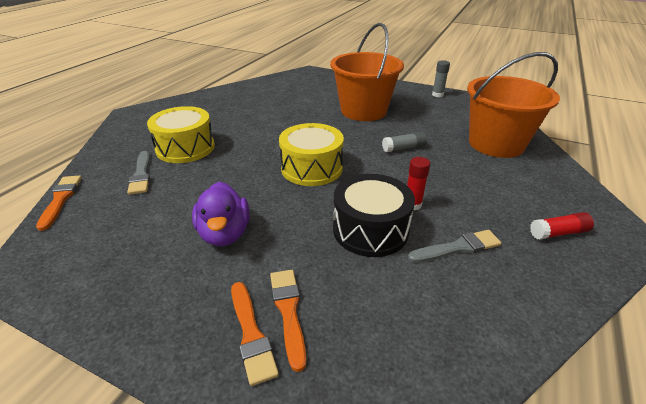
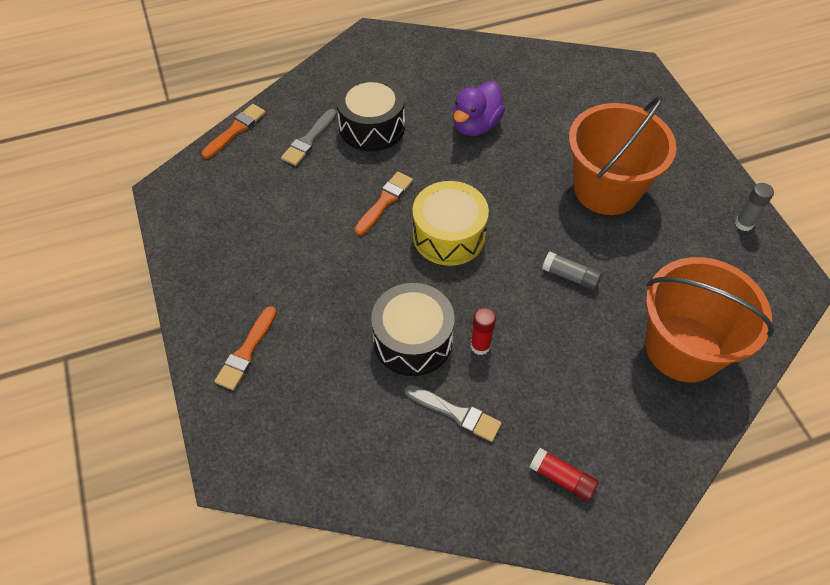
camera: 45 degrees right, 20 degrees up
yellow drum [147,106,215,163] -> black drum [336,75,405,151]
purple duck [192,182,250,246] -> purple duck moved to [453,81,505,136]
orange brush [270,270,306,372] -> orange brush moved to [355,172,413,235]

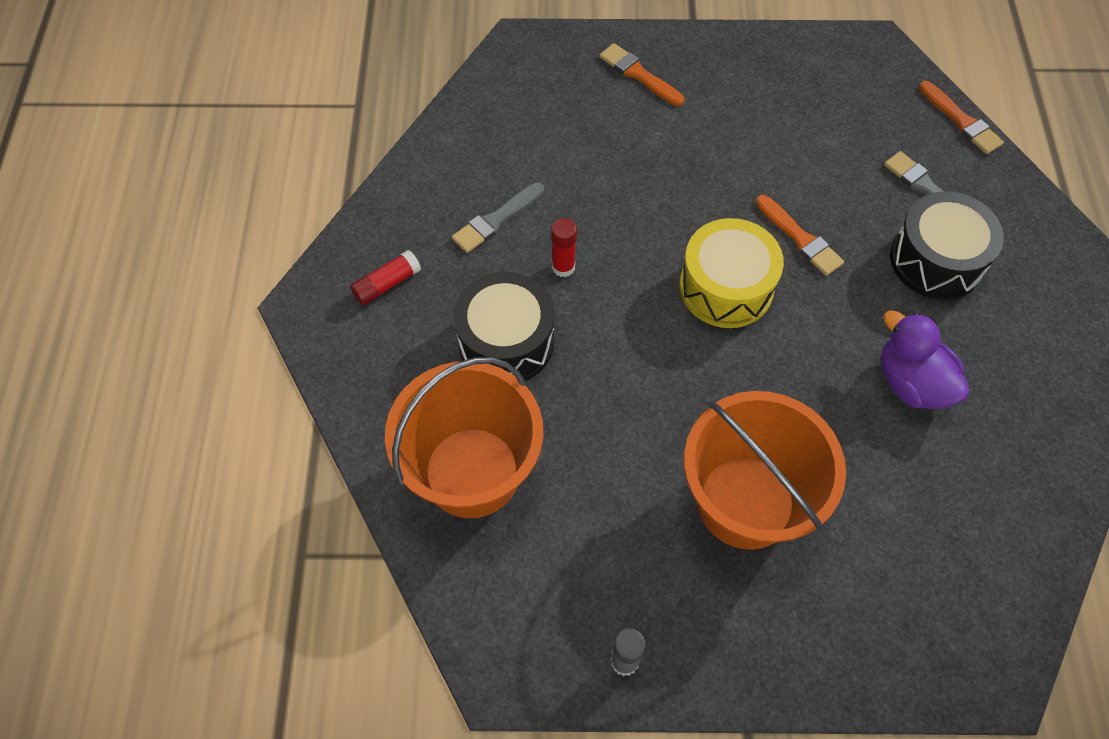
camera: 110 degrees right, 5 degrees up
black drum [371,283,455,376] -> black drum moved to [453,272,554,381]
grey glue stick [542,252,602,290] -> none

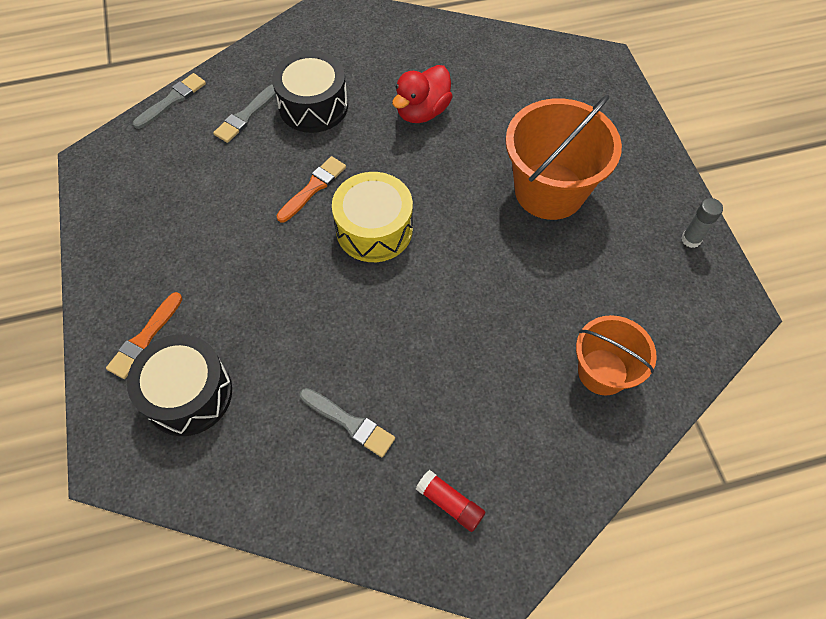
camera: 105 degrees left, 0 degrees up
orange bucket [385,357,543,518] -> orange bucket [576,315,657,395], size x0.62
black drum [453,272,554,381] -> black drum moved to [127,334,232,436]
red glue stick [551,218,577,277] -> none
purple duck [881,310,969,409] -> red duck [392,65,453,123]
orange brush [919,81,1004,154] -> grey brush [133,73,206,129]

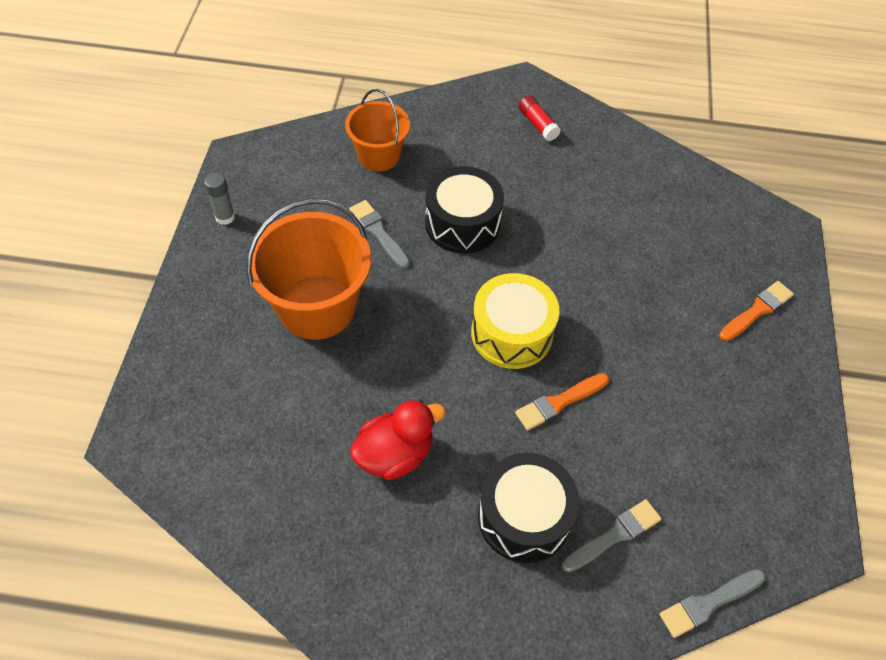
camera: 160 degrees left, 5 degrees down
black drum [127,334,232,436] -> black drum moved to [425,166,504,254]
grey brush [300,388,395,457] -> grey brush moved to [349,200,410,269]

